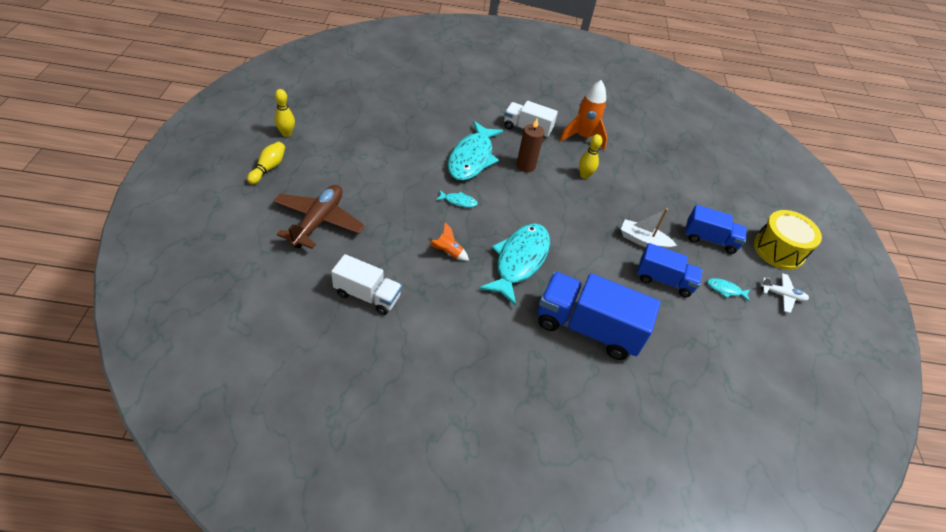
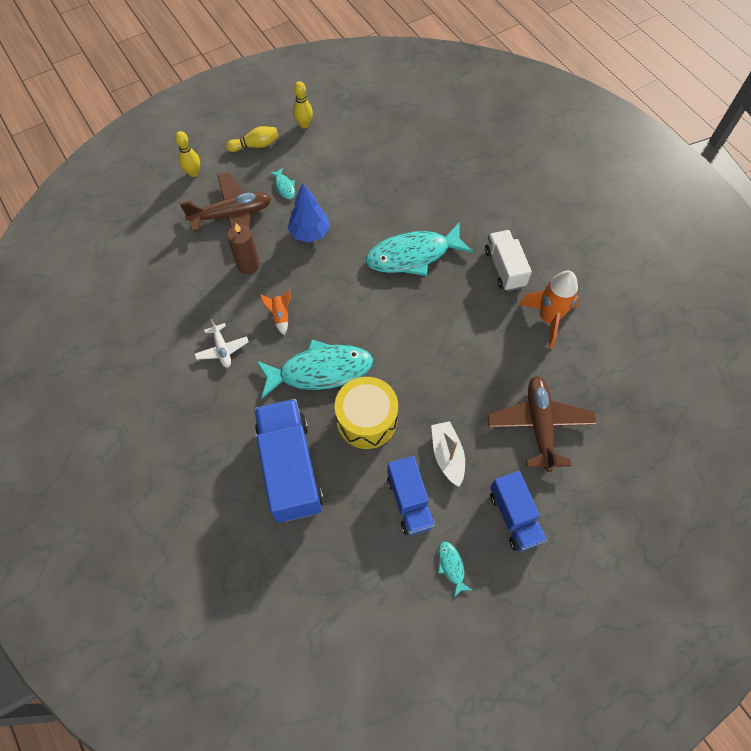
camera: 60 degrees right, 15 degrees up
white truck [331,254,402,315] -> none
turquoise fish [436,190,478,207] -> turquoise fish moved to [269,168,295,199]
brown candle [516,118,544,172] -> brown candle moved to [227,223,260,274]
yellow bowling pin [579,134,602,179] -> yellow bowling pin moved to [175,131,200,177]
yellow drum [754,210,822,270] -> yellow drum moved to [335,377,398,449]
white plane [760,273,809,313] -> white plane moved to [194,319,249,368]
none -> blue tree [288,183,330,243]
none -> brown plane [487,376,597,472]

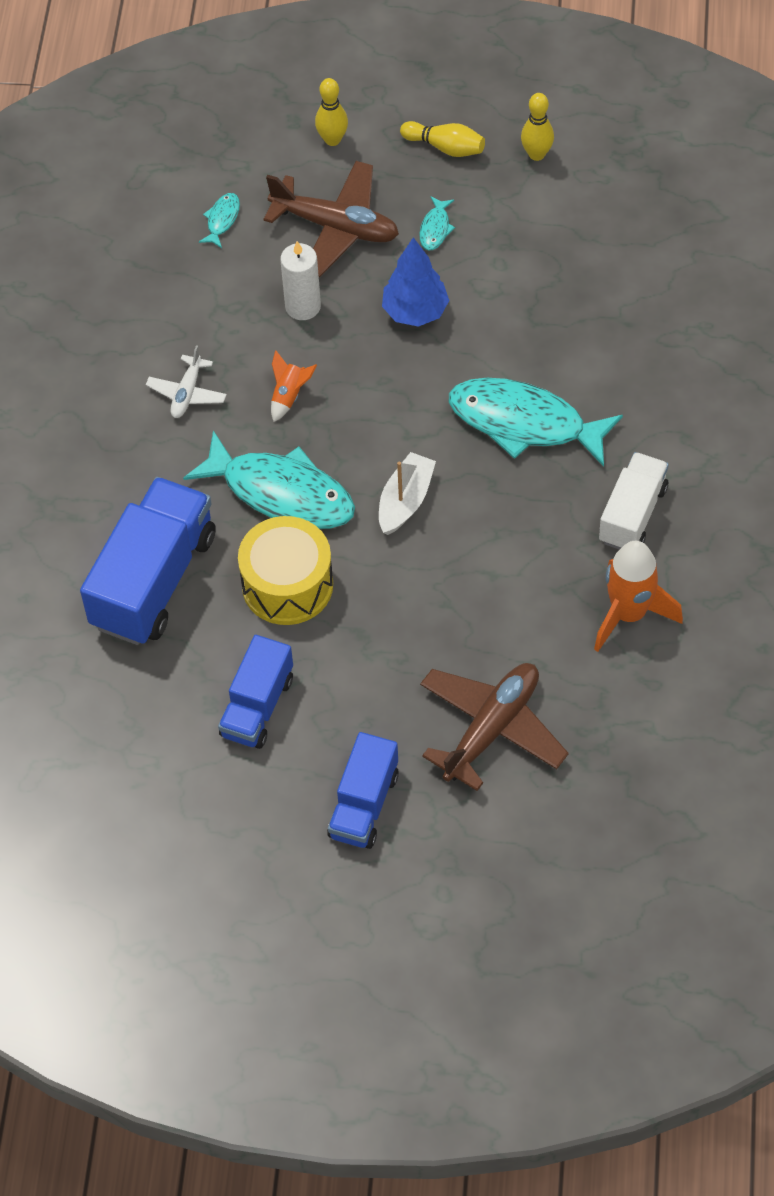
camera: 40 degrees right, 5 degrees down
brown candle [227,223,260,274] -> white candle [280,241,321,320]
white boat [431,421,465,487] -> white boat moved to [379,452,436,535]
turquoise fish [438,542,472,597] -> turquoise fish moved to [199,193,240,248]

